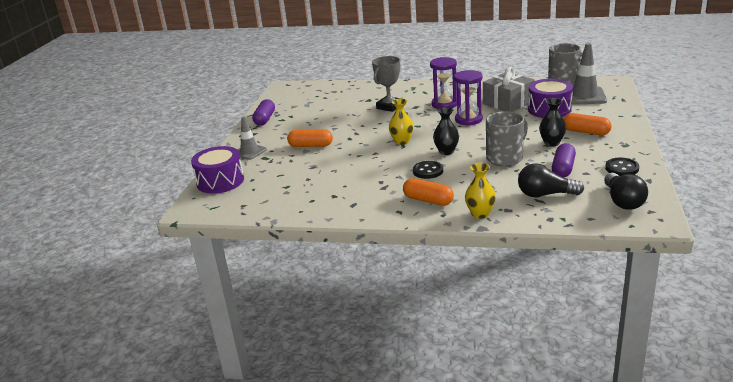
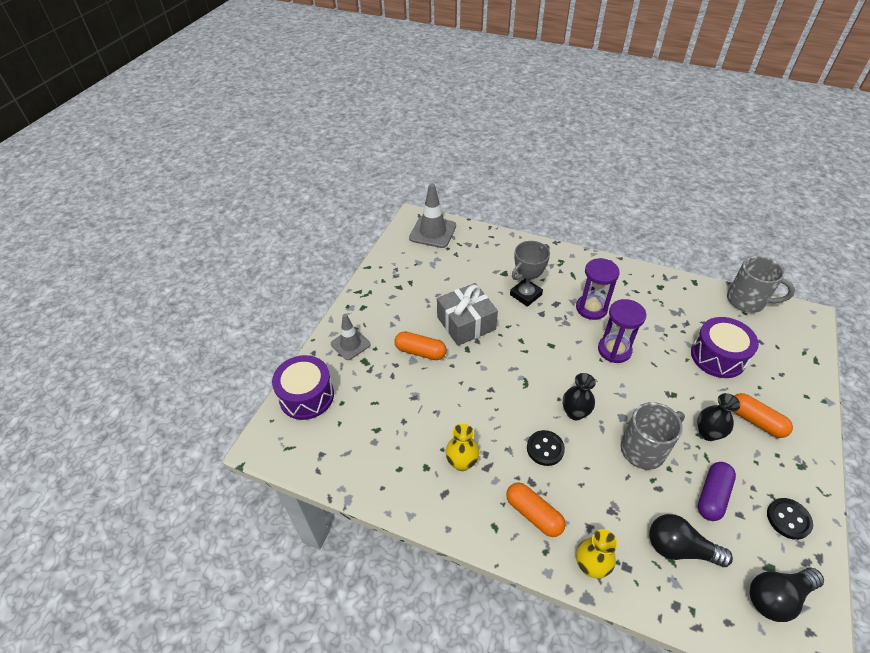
camera: 10 degrees right, 20 degrees up
purple capsule [252,99,275,126] -> none
yellow vase [389,99,414,145] -> yellow vase moved to [445,424,479,471]
grey gift [483,67,535,112] -> grey gift moved to [437,283,498,346]
grey traffic cone [571,43,607,105] -> grey traffic cone moved to [409,184,456,248]
black light bulb [604,173,648,210] -> black light bulb turned 60 degrees clockwise [750,567,824,622]

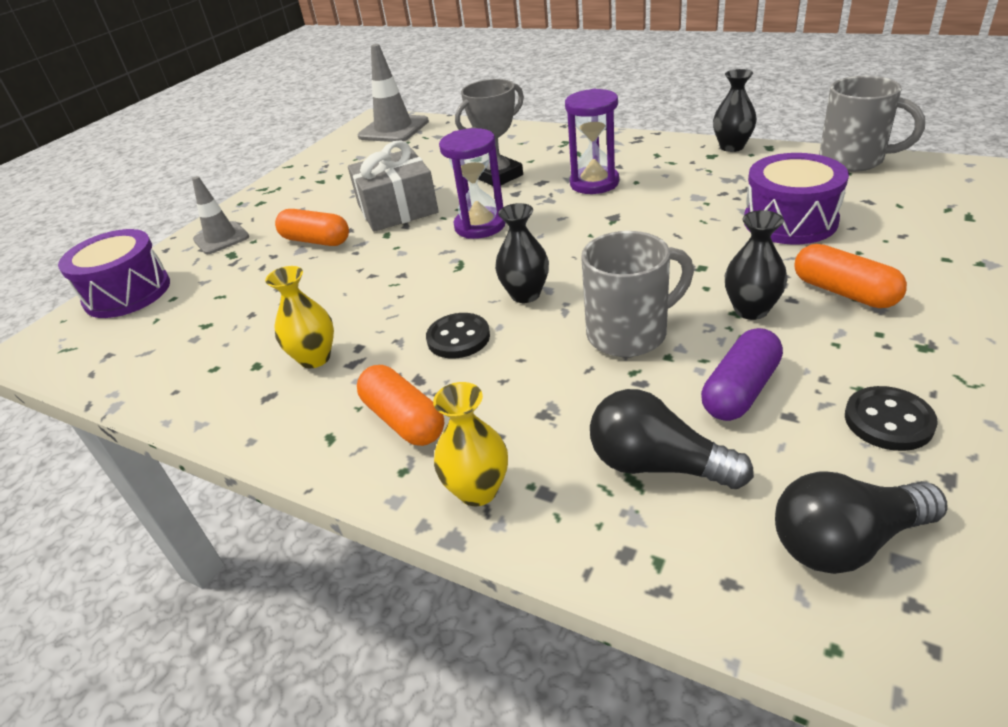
camera: 10 degrees right, 10 degrees down
purple hourglass [598,299,646,363] -> purple hourglass moved to [439,128,506,239]
none -> black vase [713,69,757,152]

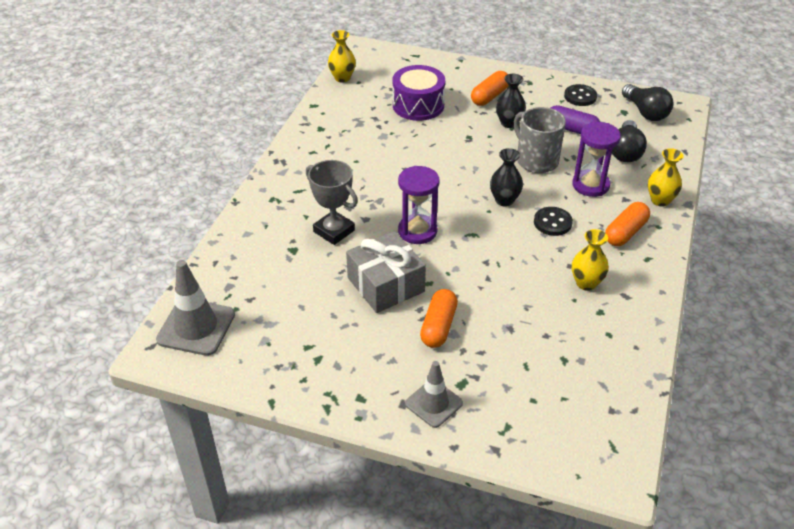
camera: 105 degrees left, 5 degrees up
purple drum [58,229,170,318] -> none
purple hourglass [565,89,619,194] -> purple hourglass moved to [572,122,621,197]
black vase [713,69,757,152] -> none
grey mug [819,76,925,172] -> yellow vase [328,30,356,82]

